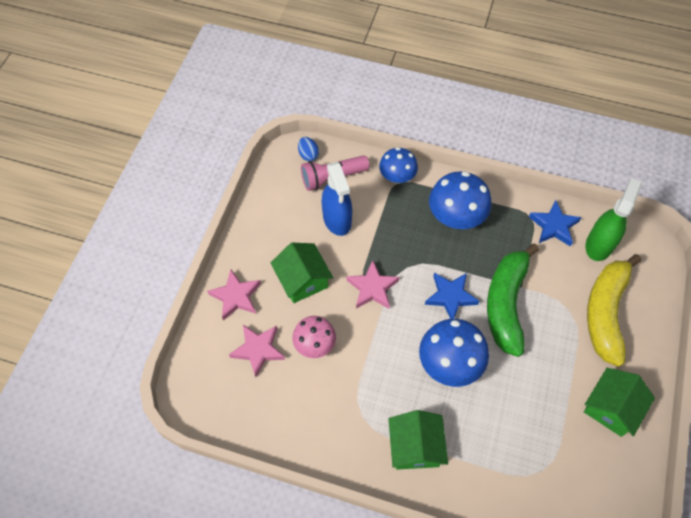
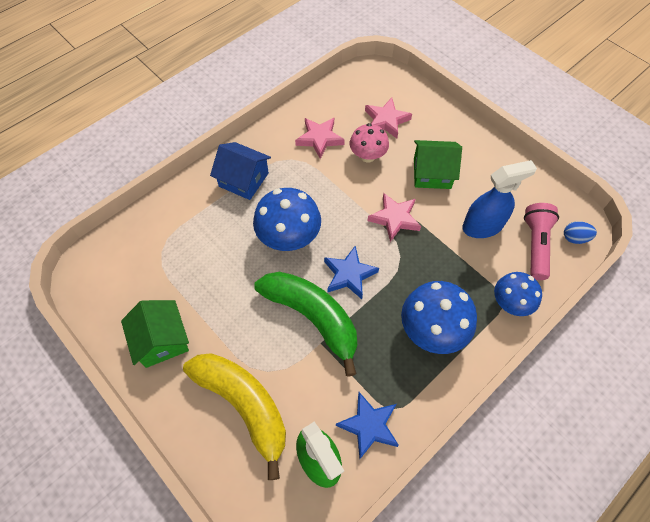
camera: 120 degrees right, 0 degrees up
pink star [207,269,261,321] -> pink star moved to [295,118,345,159]
blue spray bottle [322,162,352,236] -> blue spray bottle turned 150 degrees clockwise [462,160,537,238]
green house [388,410,448,470] -> blue house [210,142,271,200]

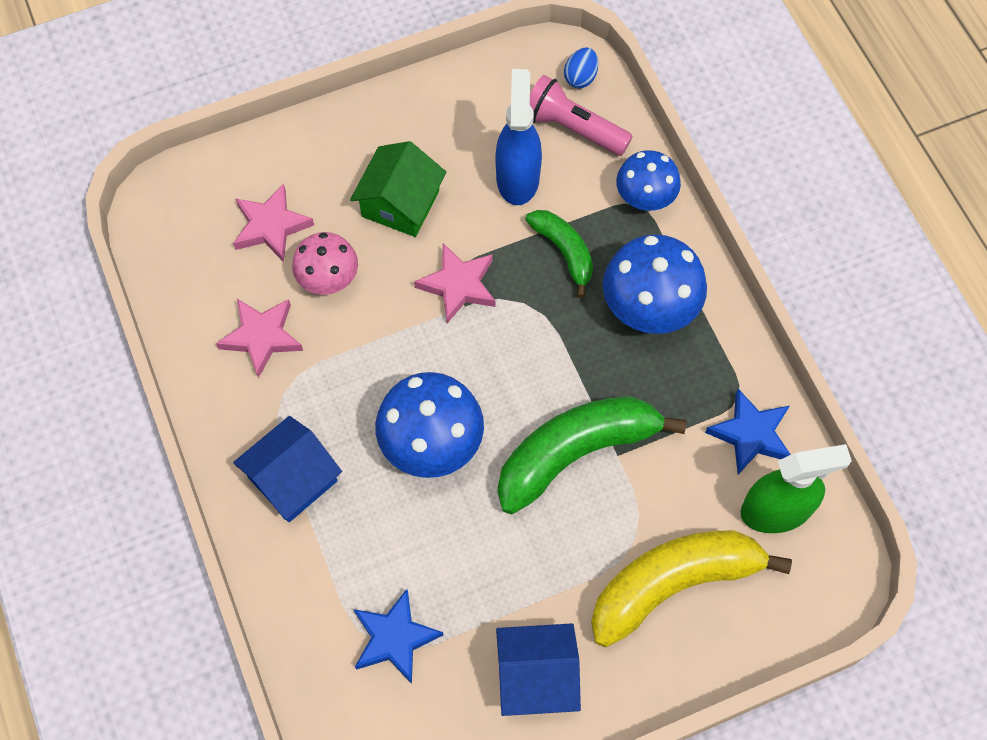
camera: 70 degrees left, 5 degrees up
green house [121,300,189,368] -> blue house [496,623,581,716]
blue star [324,246,379,299] -> blue star moved to [353,589,443,684]
none -> green banana [525,210,593,298]

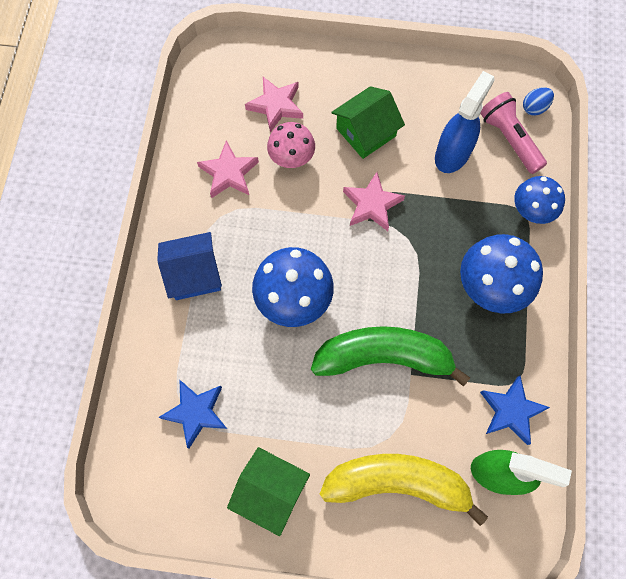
camera: 30 degrees right, 5 degrees up
blue house [496,623,581,716] -> green house [227,447,310,536]
green banana [525,210,593,298] -> none

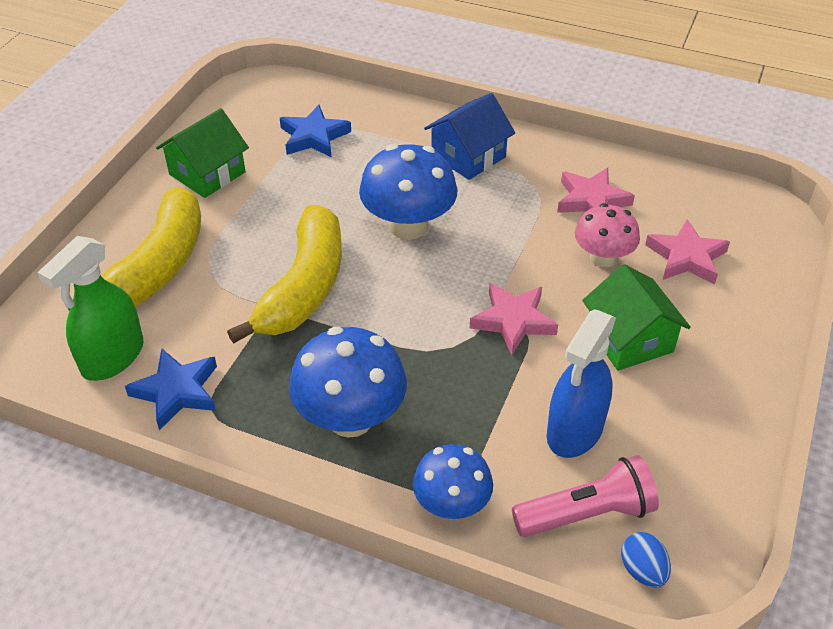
camera: 105 degrees right, 25 degrees down
blue house [157,232,222,300] -> blue house turned 45 degrees clockwise [424,93,515,180]
green banana [311,326,470,387] -> yellow banana [227,205,342,343]
blue spray bottle [435,71,494,173] -> blue spray bottle turned 75 degrees clockwise [547,309,616,458]

